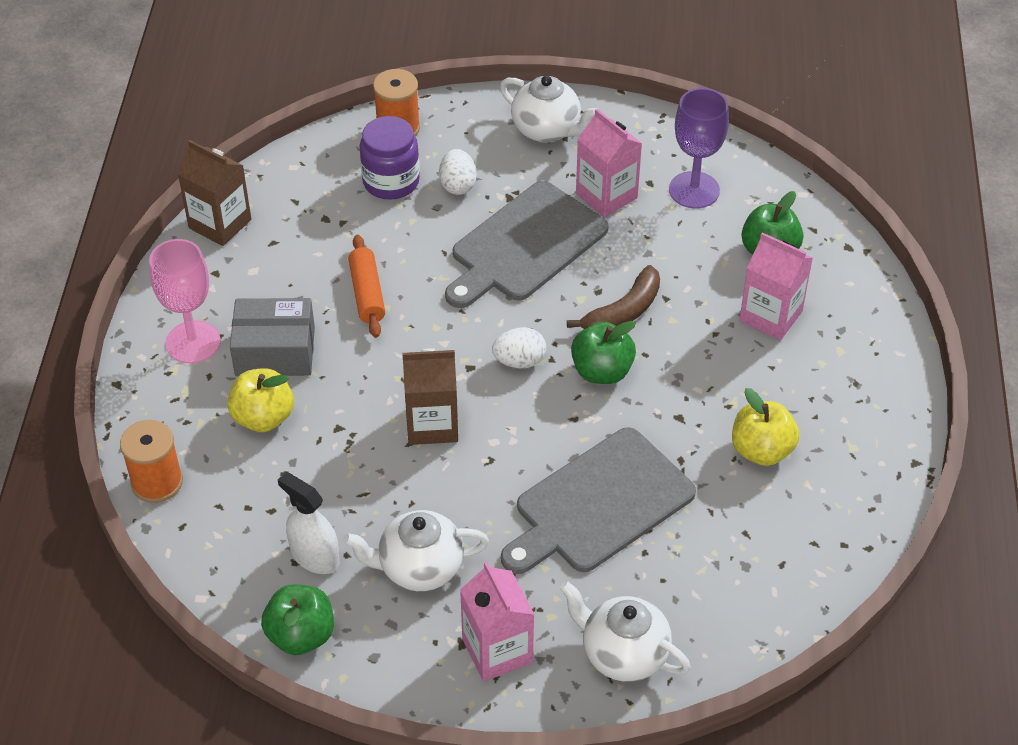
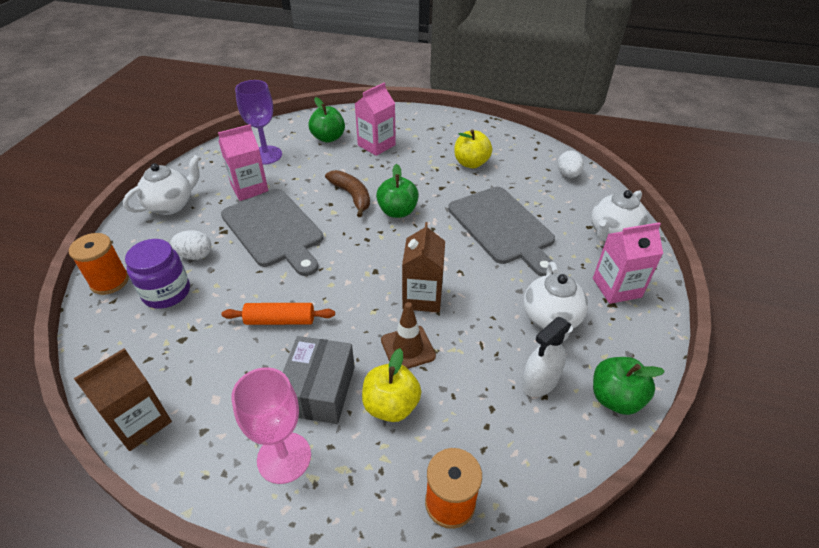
camera: 80 degrees left, 5 degrees down
white egg [492,327,546,369] -> white egg moved to [558,150,584,178]
none -> brown traffic cone [381,302,436,369]

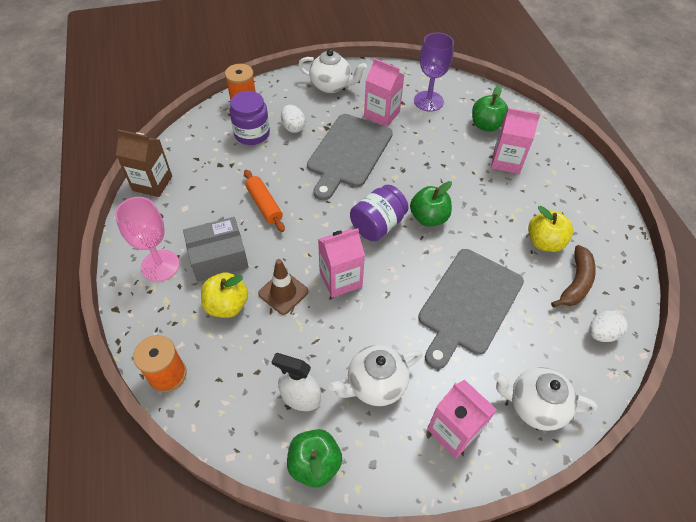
camera: 60 degrees right, 10 degrees up
brown banana [325,170,370,217] -> brown banana moved to [551,245,596,307]
brown carton [402,222,445,312] -> pink carton [318,228,365,298]
none -> purple jar [350,185,408,241]

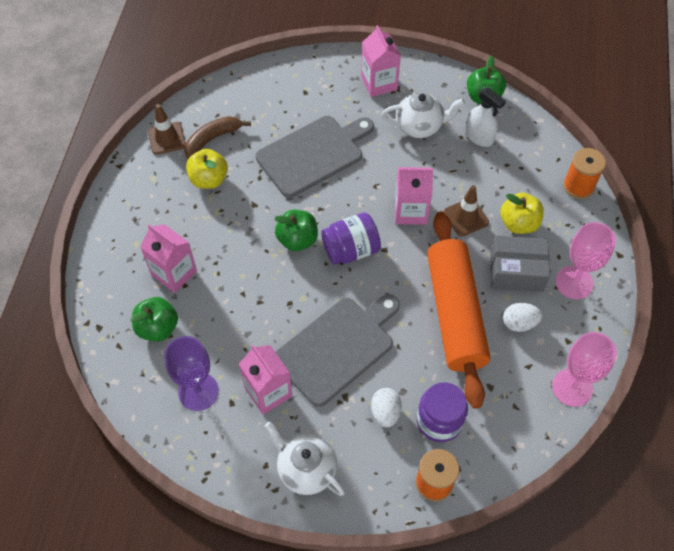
camera: 155 degrees left, 5 degrees up
brown carton [116,129,172,197] -> pink goblet [552,332,617,407]
orange rolling pin [244,169,285,232] -> orange rolling pin [427,211,490,409], size x2.19
white teapot [493,367,598,431] -> none
white egg [589,310,628,342] -> white egg moved to [503,303,542,332]
none -> brown traffic cone [148,104,186,155]

